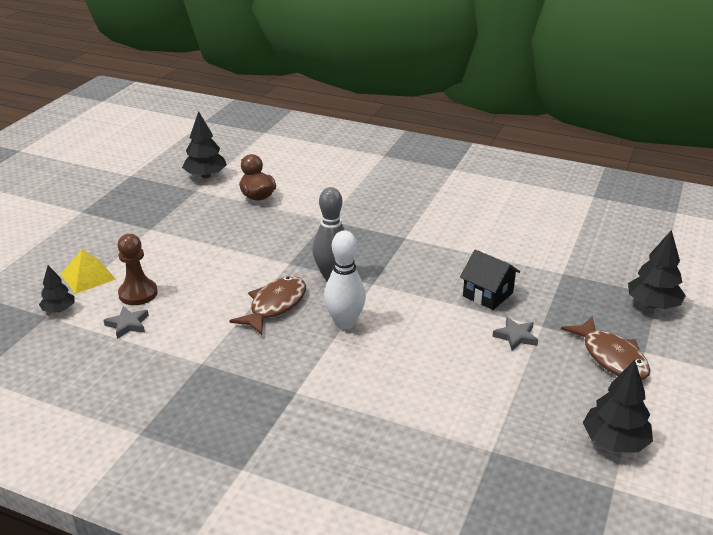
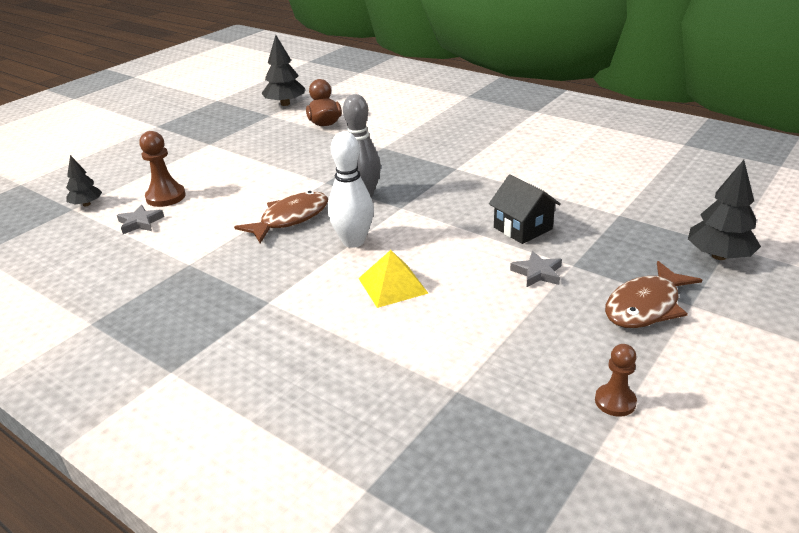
camera: 15 degrees right, 0 degrees up
yellow pyramid [61,249,116,294] -> yellow pyramid moved to [358,250,429,308]
brown fish [561,316,650,380] -> brown fish turned 60 degrees clockwise [605,261,702,328]
black tree [583,360,653,453] -> brown pawn [595,344,637,417]

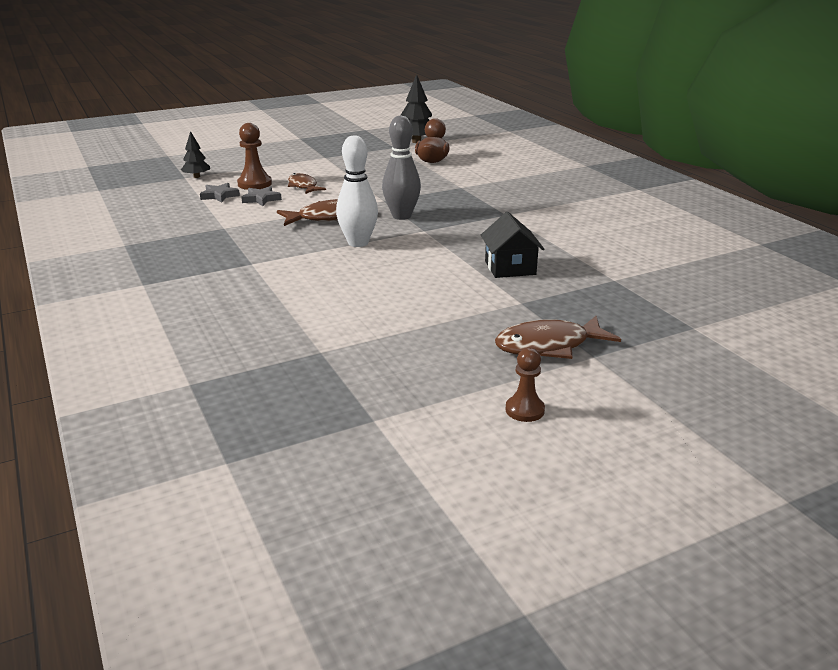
camera: 25 degrees right, 5 degrees down
yellow pyramid [358,250,429,308] -> none
grey star [510,251,562,287] -> grey star moved to [241,186,282,206]
brown pawn [595,344,637,417] -> brown pawn moved to [505,348,545,422]
black tree [688,160,761,260] -> none
none -> brown fish [288,173,326,194]

